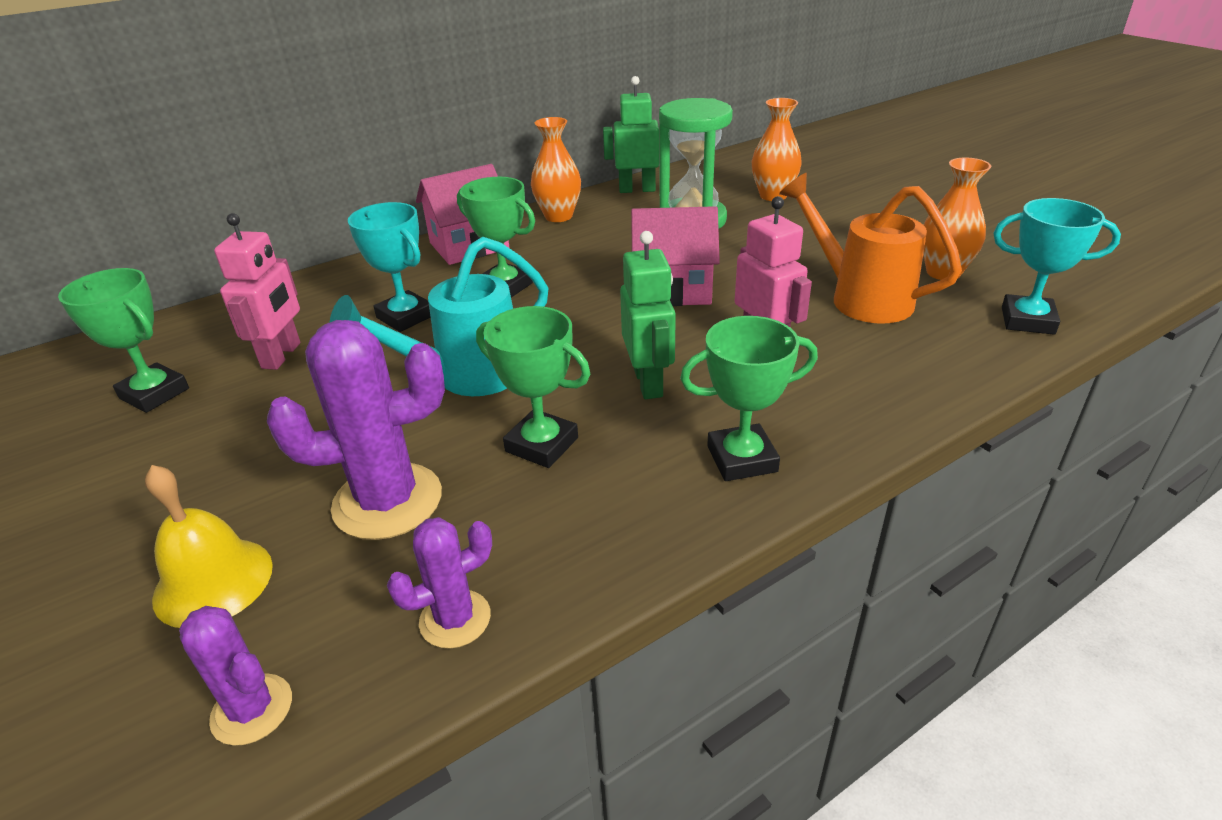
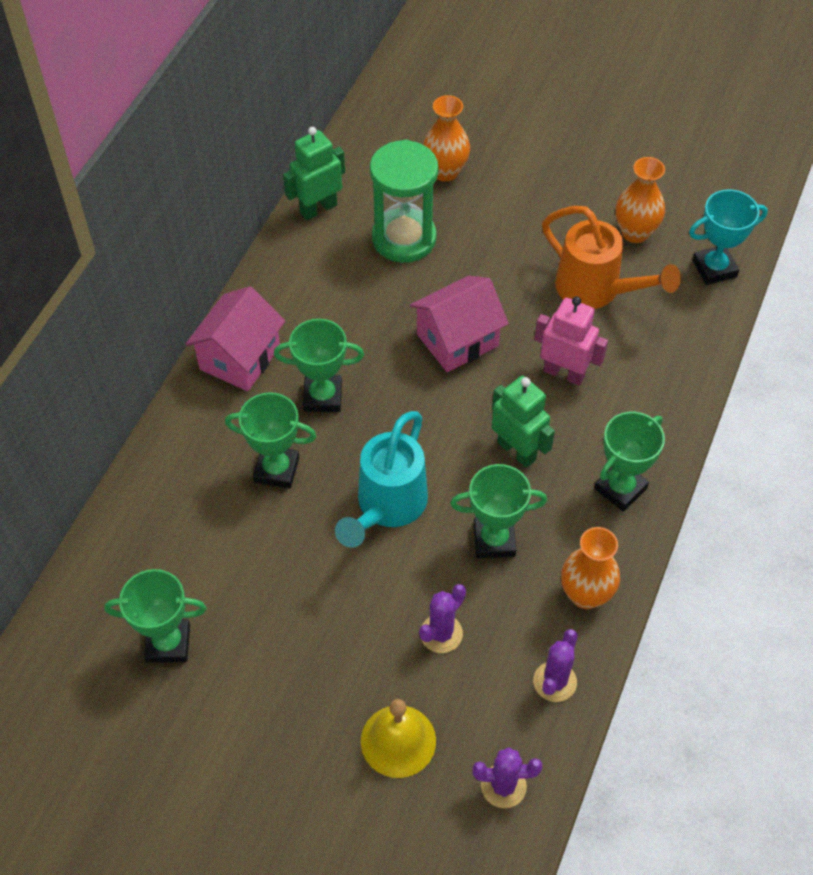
camera: 35 degrees left, 20 degrees up
pink robot [214,213,301,370] -> none
purple cactus [267,320,445,540] -> purple cactus [419,584,466,653], size x0.56
turquoise trophy [348,202,431,332] -> green trophy [225,392,316,489]
orange vase [531,117,581,222] -> orange vase moved to [561,527,620,609]
orange watering can [779,173,962,324] -> orange watering can turned 150 degrees counterclockwise [542,206,681,309]

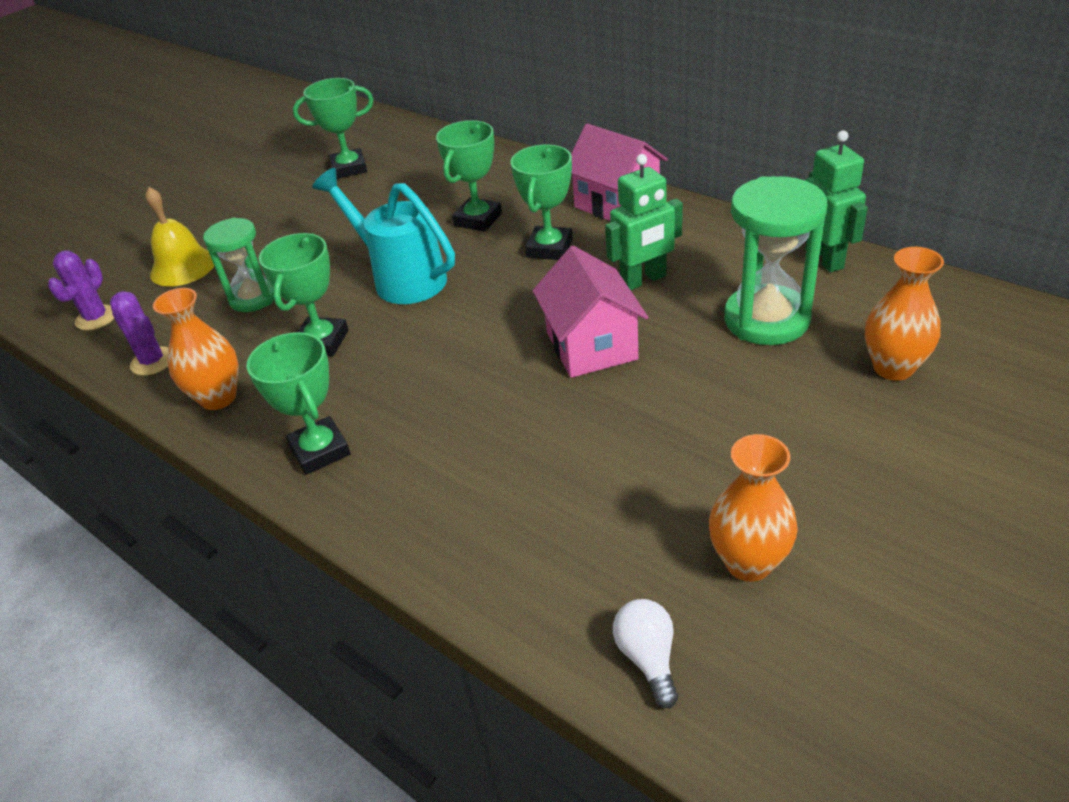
camera: 110 degrees right, 15 degrees down
green trophy [104,569,207,663] -> green trophy turned 60 degrees clockwise [293,78,374,179]
purple cactus [419,584,466,653] -> green hourglass [203,218,274,312]
green robot [492,376,555,468] -> green robot moved to [605,154,683,290]
pink robot [534,296,608,386] -> none
orange watering can [542,206,681,309] -> none
turquoise trophy [689,189,768,285] -> white light bulb [613,599,678,708]

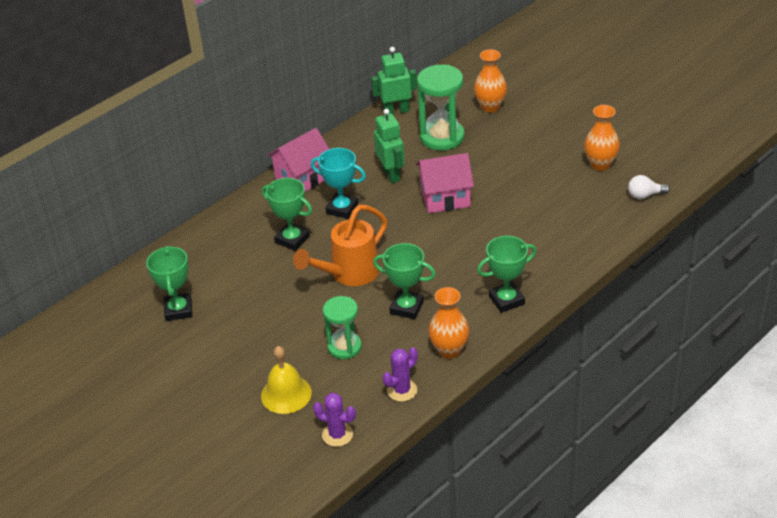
camera: 85 degrees left, 0 degrees up
turquoise watering can [312,168,455,304] -> orange watering can [293,205,387,286]
green trophy [510,145,573,260] -> turquoise trophy [311,148,366,219]

